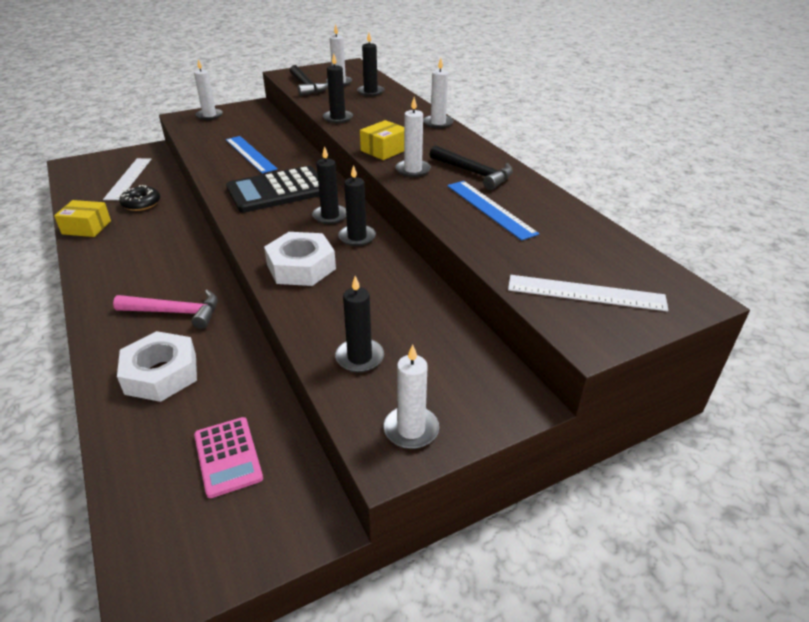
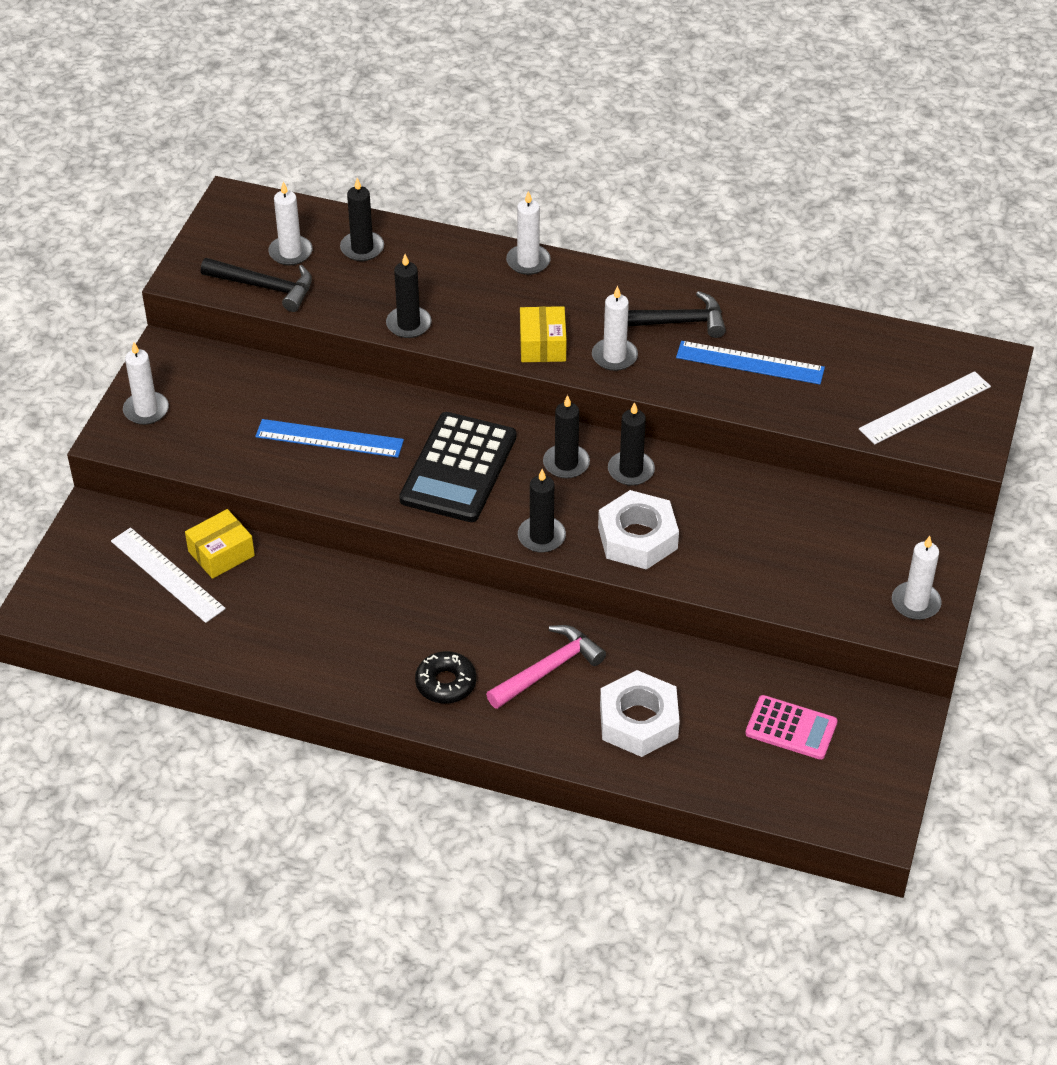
camera: 45 degrees left, 10 degrees up
yellow box [54,200,111,237] -> yellow box moved to [185,509,255,579]
black donut [119,185,160,211] -> black donut moved to [415,651,476,703]
black candle [335,276,384,372] -> black candle moved to [518,469,566,553]

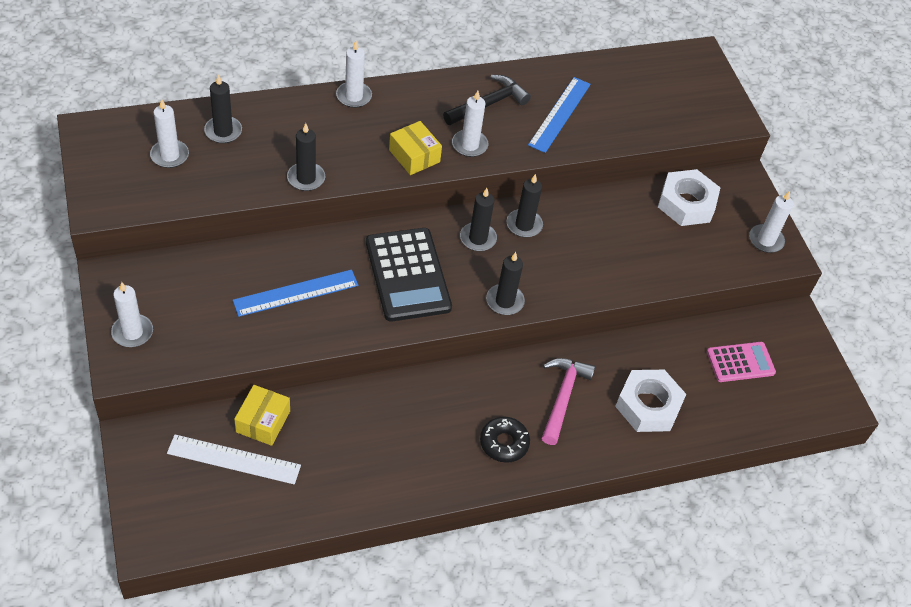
camera: 40 degrees left, 5 degrees up
black hammer [201,258,312,312] -> none
white nut [598,490,679,570] -> white nut moved to [658,169,720,226]
blue ruler [676,341,825,384] -> blue ruler turned 45 degrees counterclockwise [528,77,591,153]
white ruler [859,371,991,445] -> none

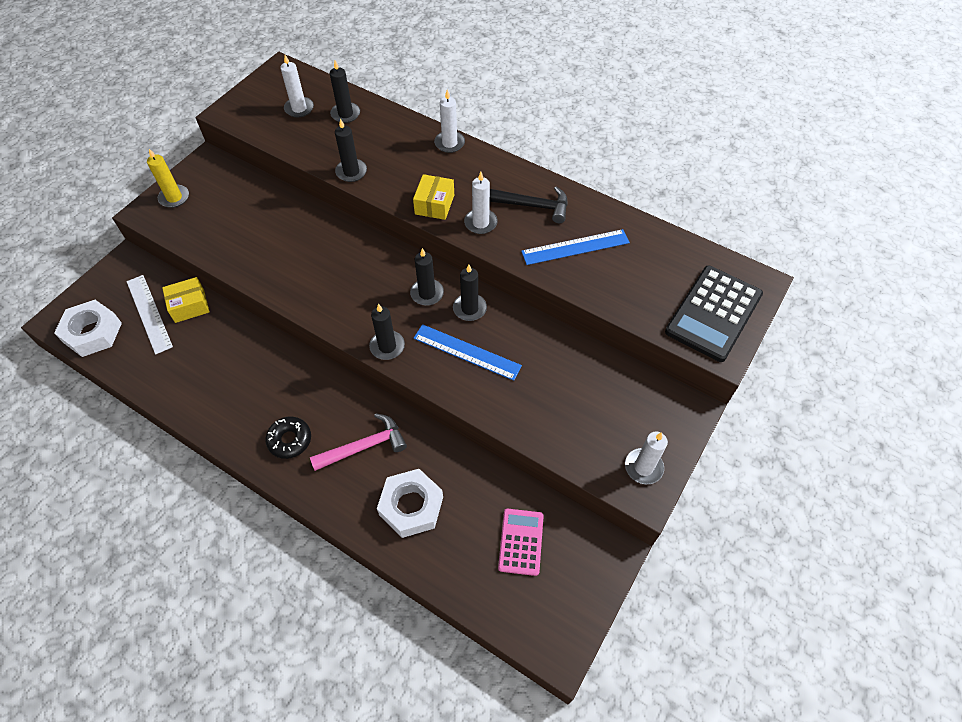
camera: 55 degrees right, 5 degrees up
white candle [111,282,153,347] -> yellow candle [147,149,189,208]
blue ruler [233,270,358,317] -> blue ruler moved to [413,324,522,381]
black calculator [366,228,452,322] -> black calculator moved to [665,265,763,362]
white nut [658,169,720,226] -> white nut moved to [54,300,122,357]
pink calculator [707,342,776,382] -> pink calculator turned 120 degrees counterclockwise [498,509,544,576]

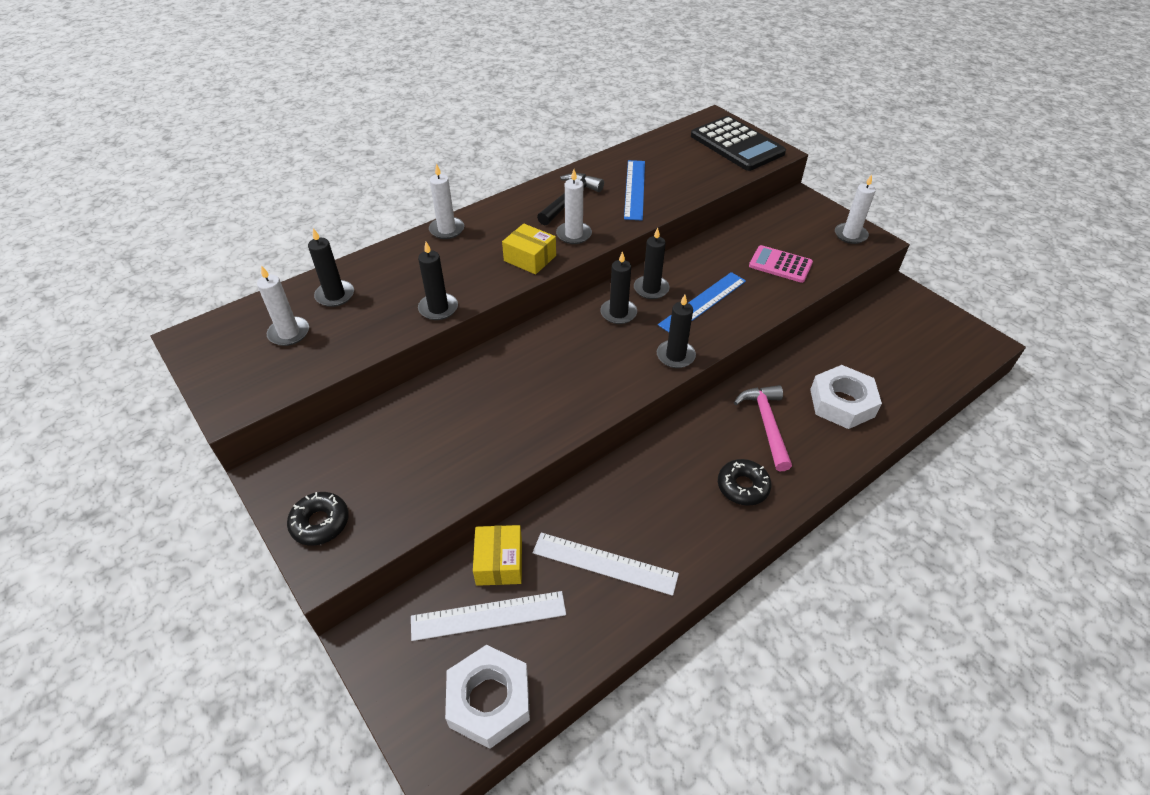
camera: 70 degrees left, 10 degrees down
yellow candle [147,149,189,208] -> black donut [287,492,349,545]
pink calculator [498,509,544,576] -> pink calculator moved to [749,245,813,283]
none -> white ruler [533,533,679,596]

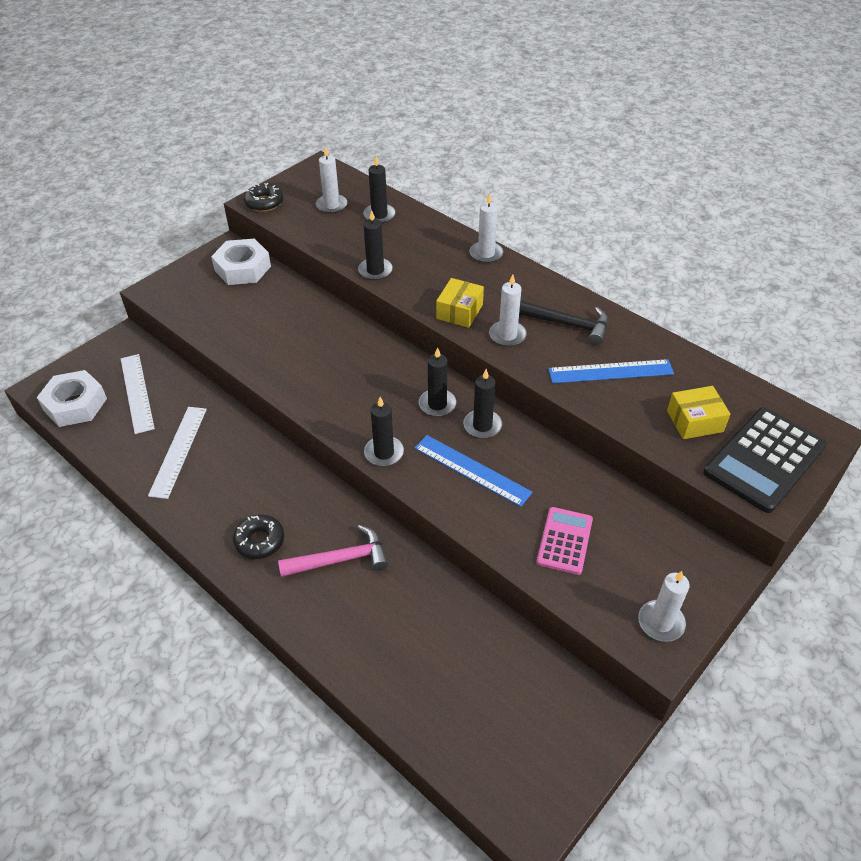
camera: 80 degrees right, 0 degrees up
black donut [287,492,349,545] -> black donut moved to [244,183,283,212]
yellow box [473,525,522,586] -> yellow box moved to [667,386,731,439]
white nut [810,365,882,429] -> white nut moved to [211,239,271,285]

